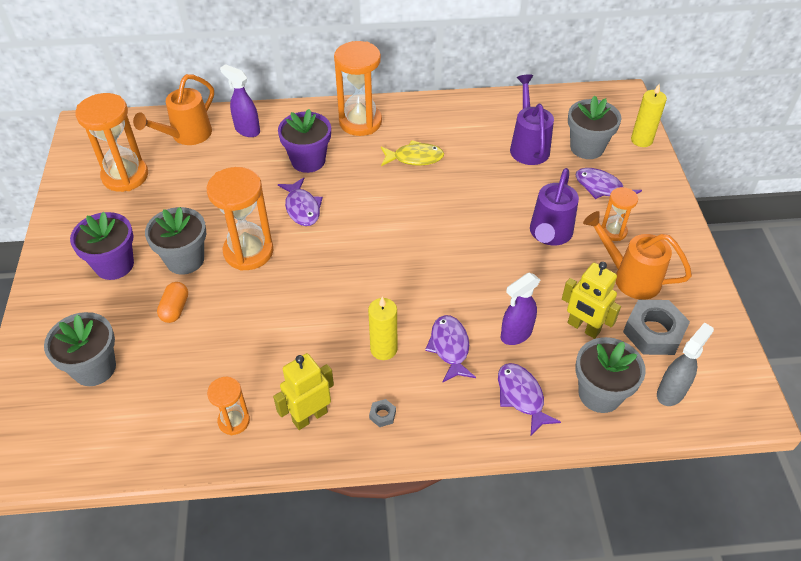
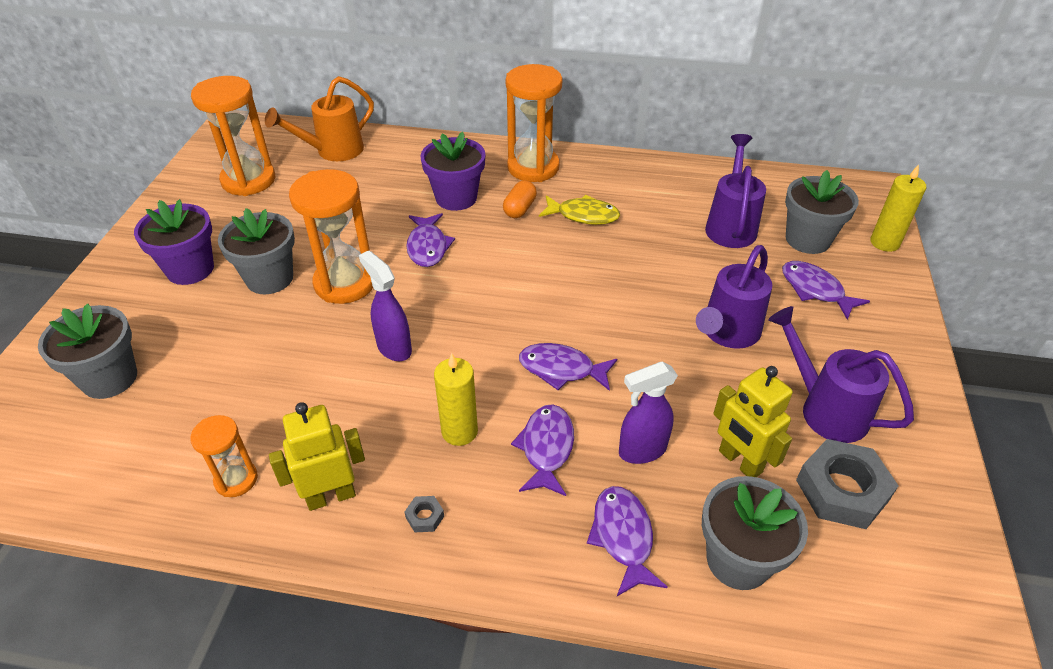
camera: 15 degrees right, 5 degrees down
orange capsule [157,282,188,323] -> orange capsule moved to [503,180,537,218]
purple spray bottle [220,64,260,137] -> purple spray bottle moved to [359,250,412,361]
orange watering can [583,211,692,300] -> purple watering can [768,306,914,443]
orange hourglass [601,187,638,241] -> none
grey spray bottle [657,322,714,406] -> none
none -> purple fish [519,343,617,391]

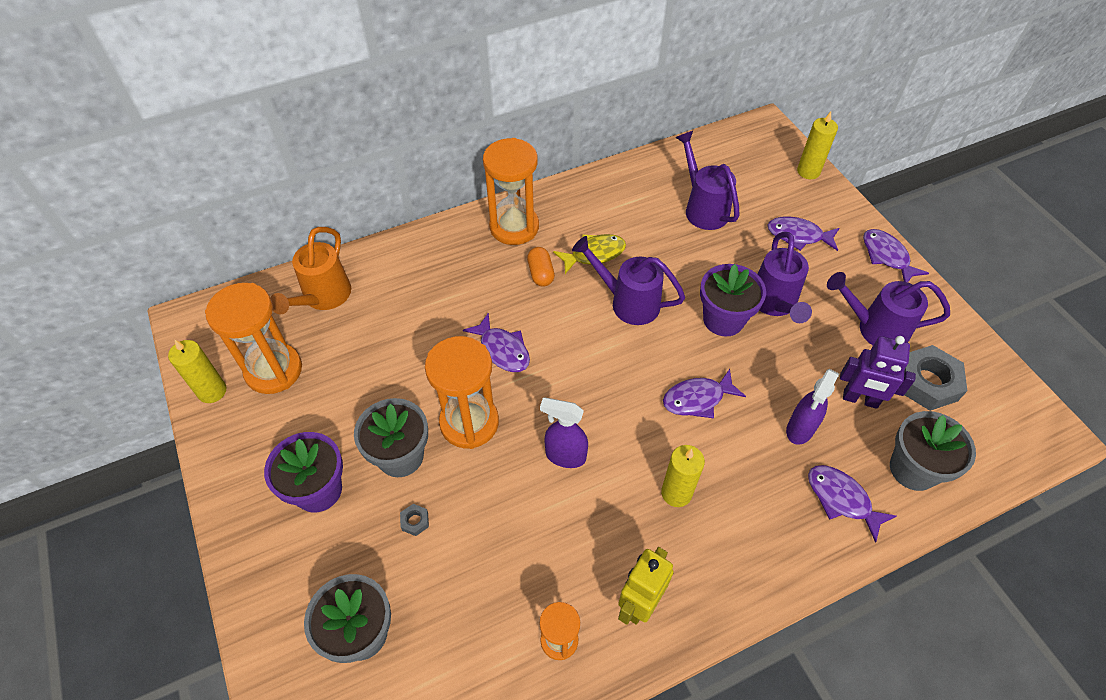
camera: 35 degrees left, 10 degrees up
grey nut [405,496,444,532] -> grey nut moved to [400,504,429,536]
purple flower pot [420,132,485,211] -> purple flower pot moved to [700,264,766,336]
purple fish [511,404,574,496] -> purple fish moved to [863,229,929,282]
yellow robot [713,366,793,477] -> purple robot [840,336,916,409]
grey flower pot [785,170,859,254] -> none
none -> yellow candle [168,340,226,403]
none -> purple watering can [572,236,685,325]

